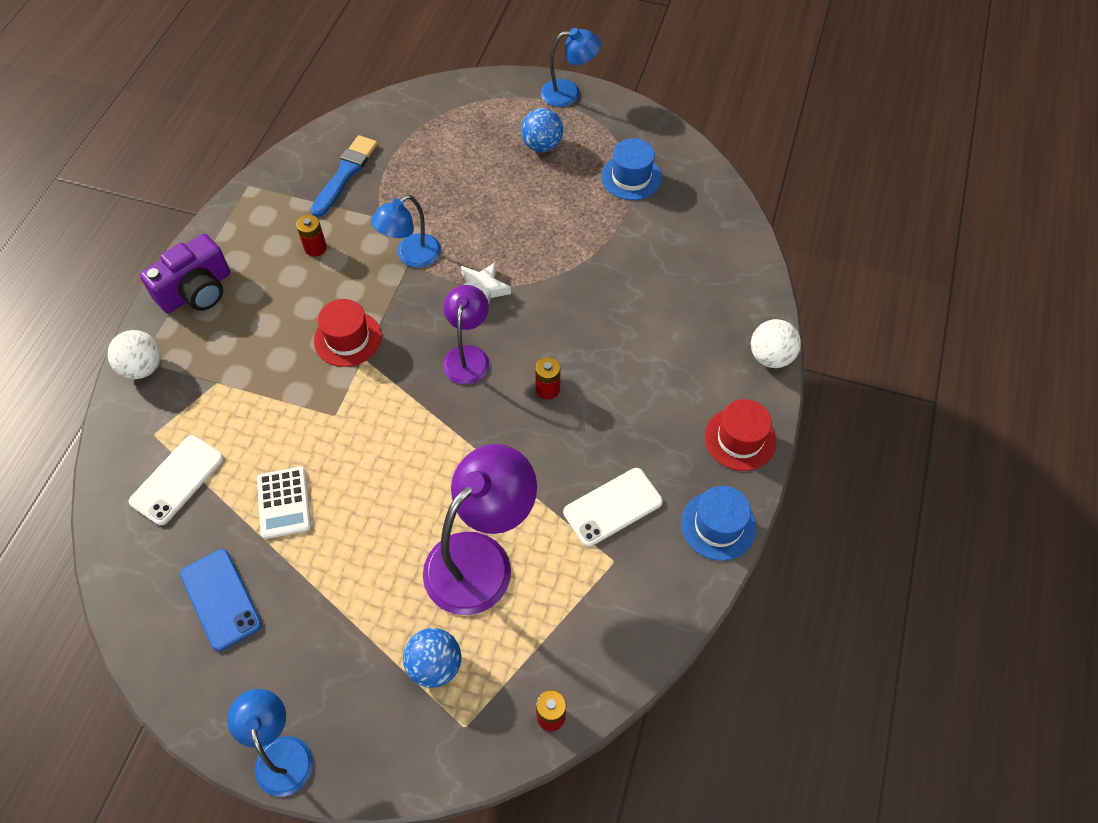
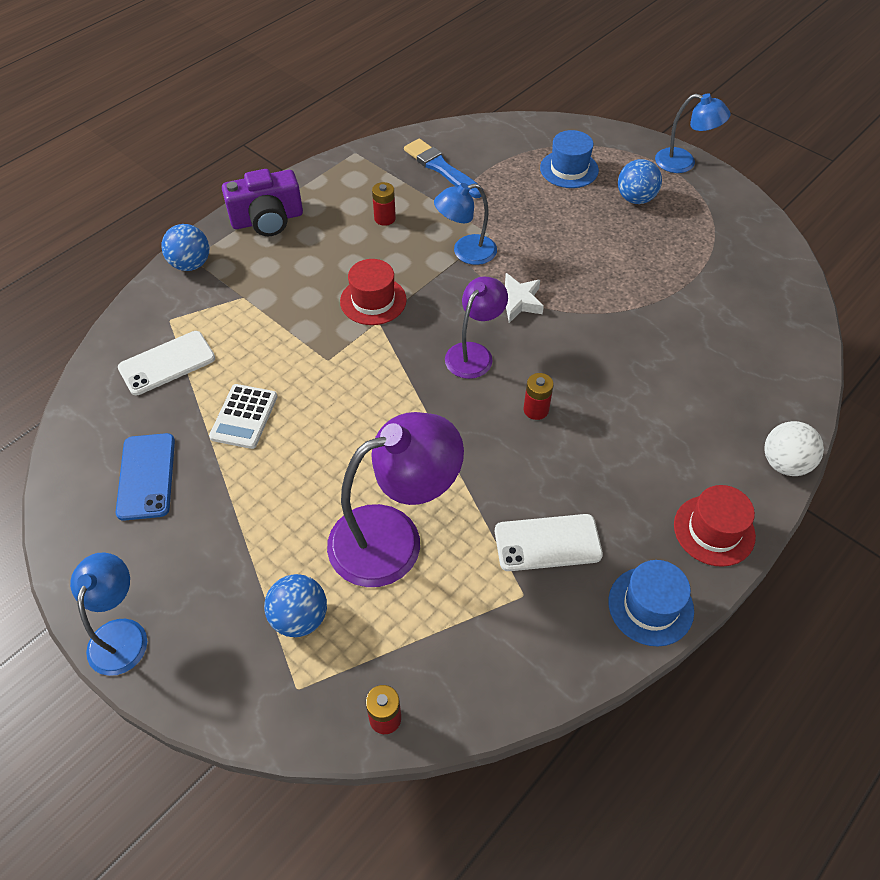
camera: 25 degrees right, 5 degrees down
white ball [107,330,161,379] -> blue ball [161,224,209,271]
blue brush [311,135,378,217] -> blue brush turned 90 degrees counterclockwise [404,139,482,198]
blue hat [601,139,662,200] -> blue hat moved to [540,130,599,188]

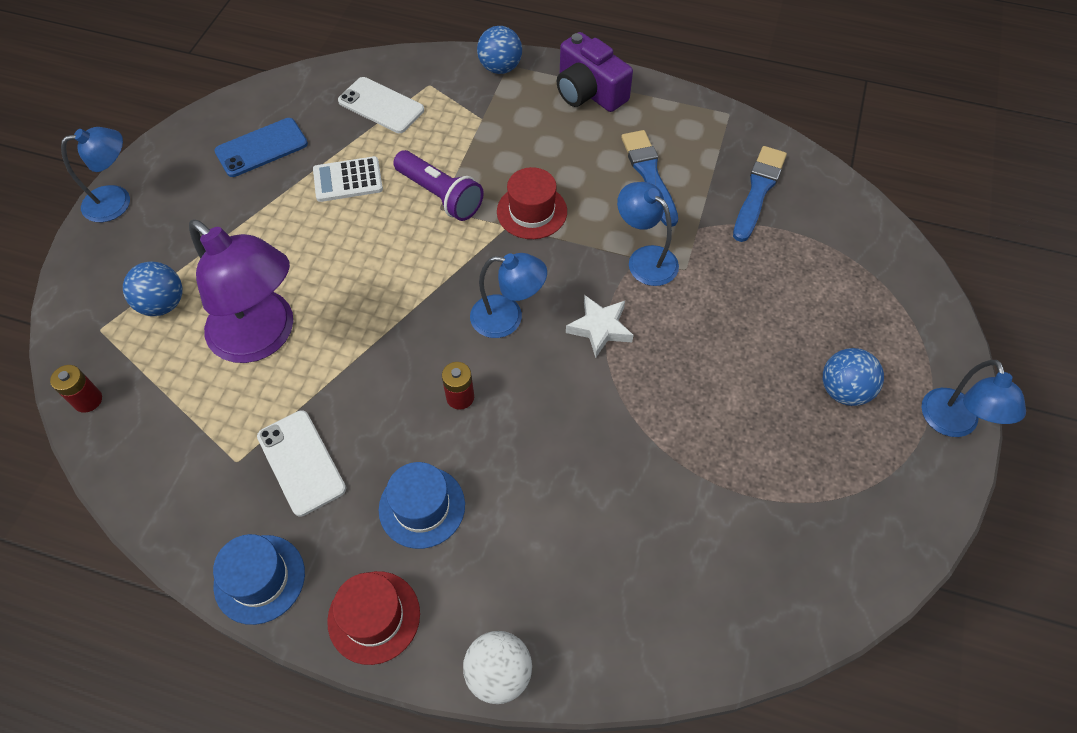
camera: 65 degrees right, 5 degrees up
red battery [372,182,396,226] -> blue brush [621,130,678,227]
purple lamp [445,276,508,379] -> blue lamp [470,253,547,338]
blue hat [540,130,599,188] -> blue hat moved to [379,462,465,549]
none -> purple flashlight [393,150,484,221]

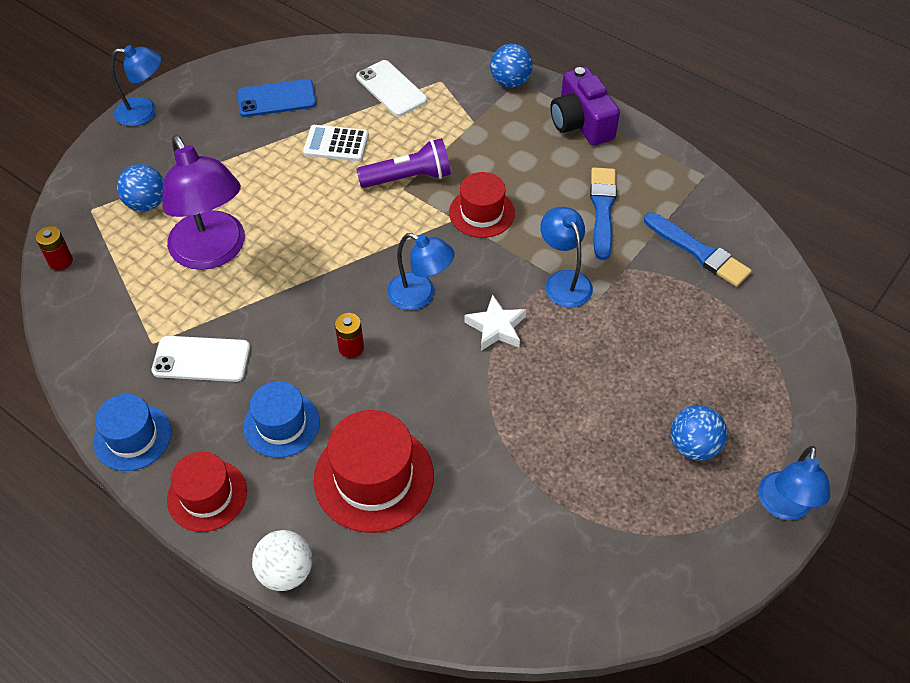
camera: 20 degrees right, 5 degrees down
white phone [257,410,346,517] -> white phone turned 75 degrees counterclockwise [152,336,250,382]
purple flashlight [393,150,484,221] -> purple flashlight turned 75 degrees counterclockwise [356,138,451,188]
blue brush [733,146,787,242] -> blue brush turned 90 degrees clockwise [644,212,752,287]
none -> red hat [314,410,434,533]

